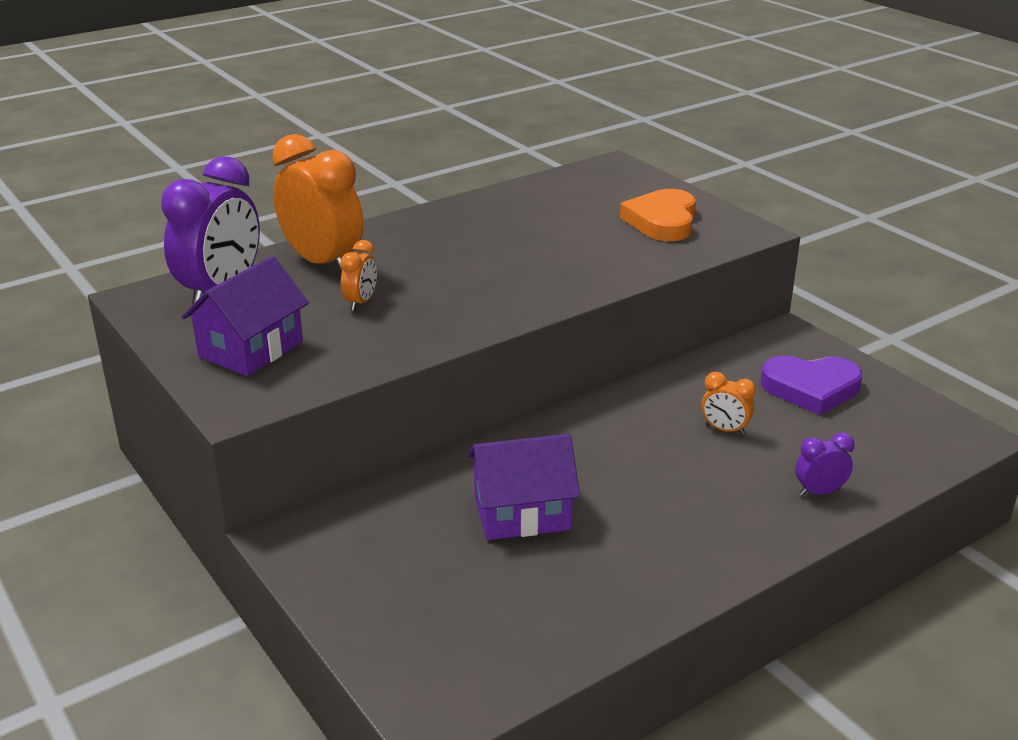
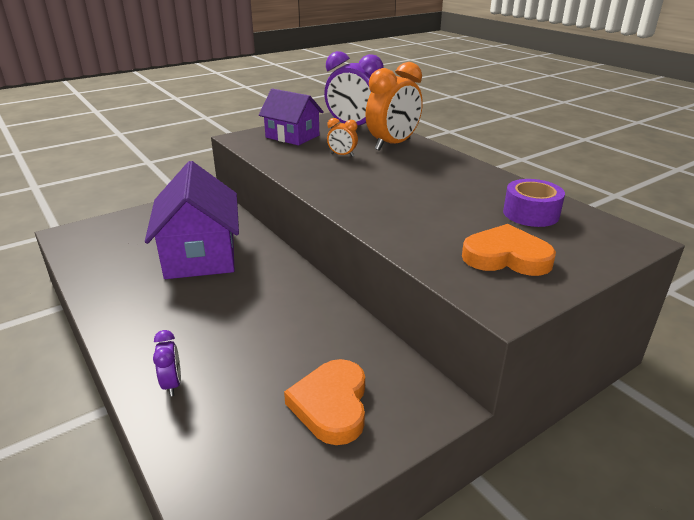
camera: 90 degrees right, 0 degrees up
purple house [467,434,580,540] -> purple house [145,161,239,279], size x1.57
orange clock [701,372,756,435] -> none
purple heart [761,355,862,415] -> orange heart [284,359,365,445]
none -> purple tape [503,179,565,227]

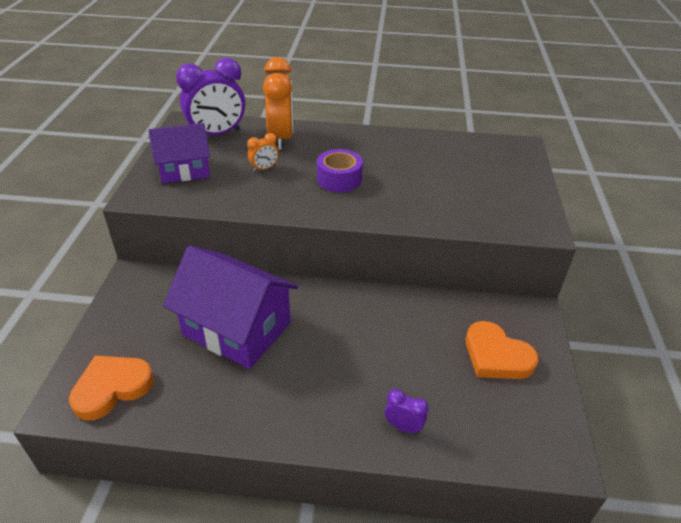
camera: 50 degrees left, 10 degrees up
orange heart [462,224,556,276] -> orange heart moved to [69,355,154,421]
purple tape [503,179,565,227] -> purple tape moved to [317,149,363,192]

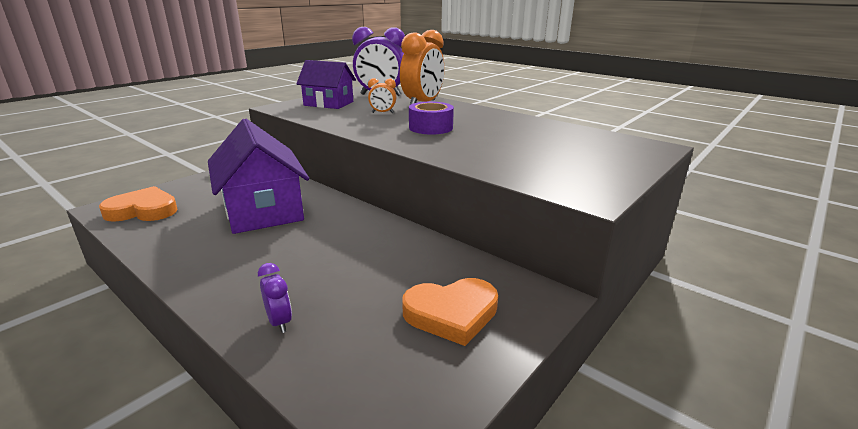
camera: 35 degrees right, 15 degrees down
orange heart [466,321,539,379] -> orange heart turned 90 degrees counterclockwise [402,278,498,346]

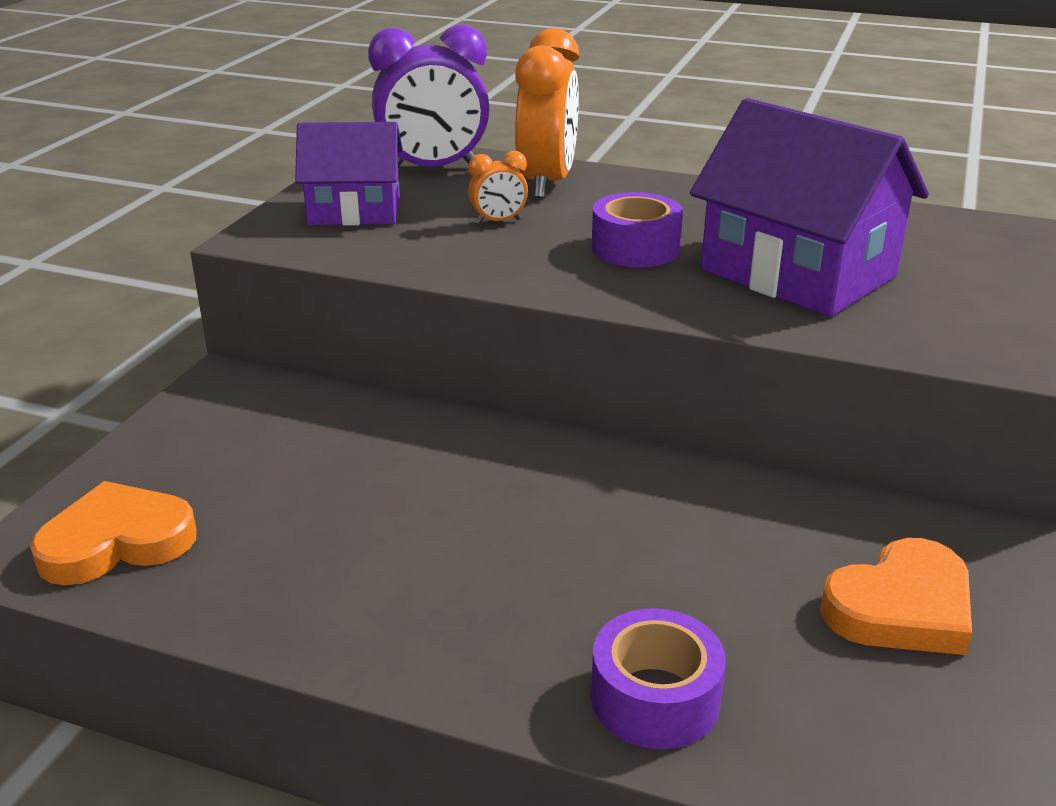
camera: 20 degrees left, 5 degrees up
purple house [208,119,309,234] -> purple house moved to [690,98,929,317]
purple clock [258,263,292,333] -> purple tape [591,608,726,750]

